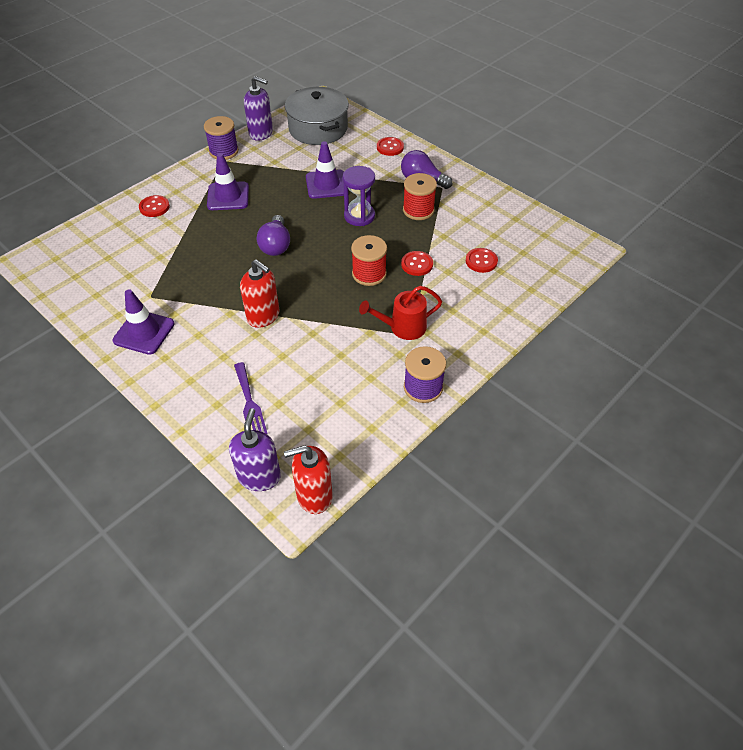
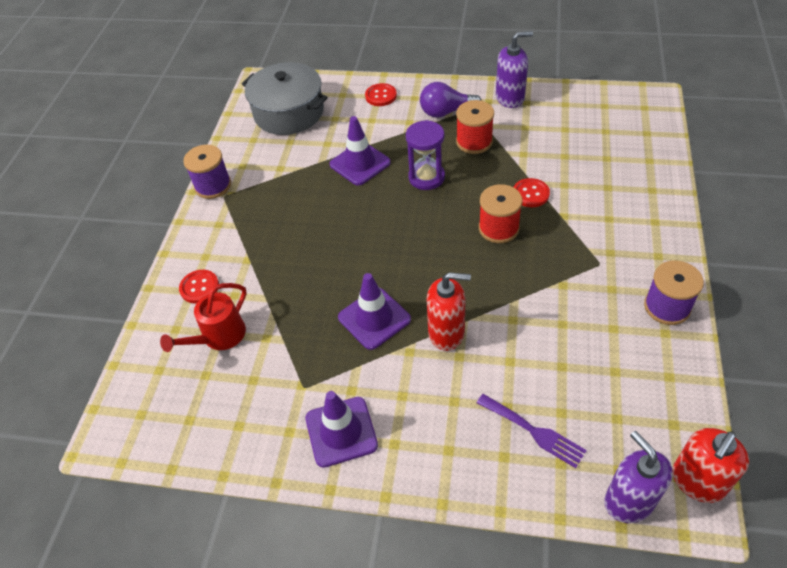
camera: 30 degrees left, 0 degrees up
purple traffic cone [207,153,249,210] -> purple traffic cone moved to [338,273,411,350]
purple soap dispenser [244,76,273,141] -> purple soap dispenser moved to [496,31,533,108]
purple light bulb [257,215,290,256] -> none
red watering can [359,286,442,340] -> red watering can moved to [160,283,247,352]
red button [466,248,498,273] -> none

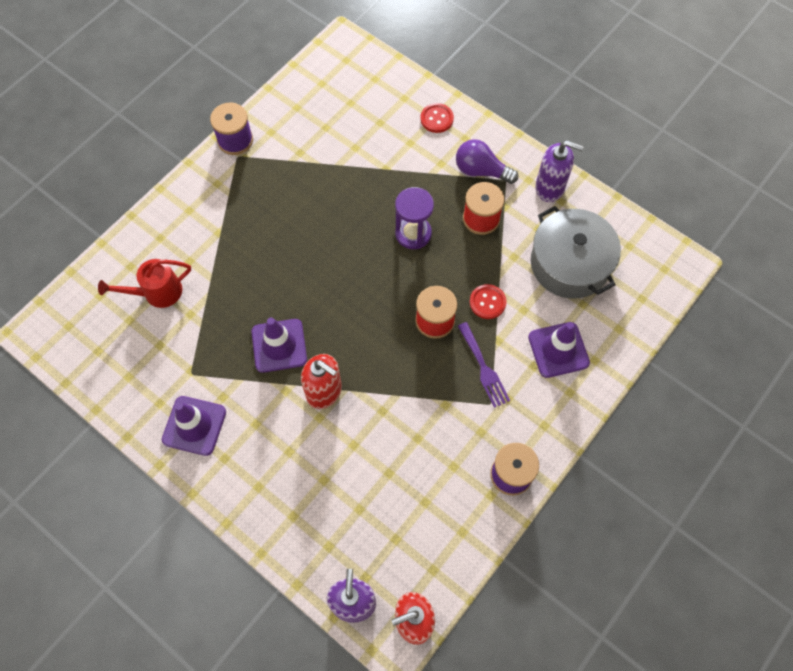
camera: 25 degrees right, 15 degrees up
red button [179,270,219,303] -> none
grey pot [242,62,328,135] -> grey pot moved to [531,206,621,299]
purple traffic cone [329,116,391,186] -> purple traffic cone moved to [528,322,590,378]
purple fork [477,394,587,468] -> purple fork moved to [458,322,510,408]

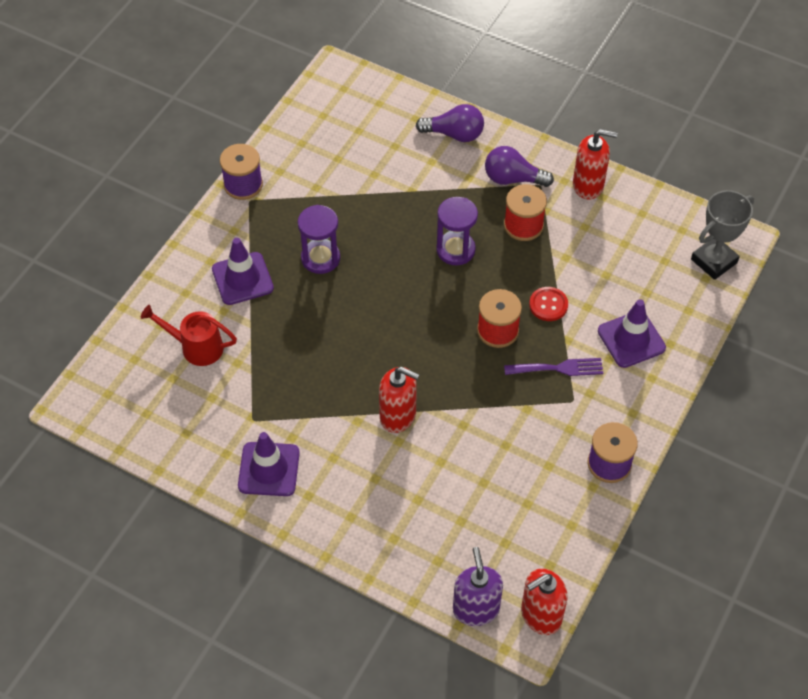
camera: 10 degrees left, 10 degrees down
red watering can [98,259,191,308] -> red watering can turned 45 degrees clockwise [141,305,237,366]
purple traffic cone [252,318,307,373] -> purple traffic cone moved to [212,238,274,305]
red button [420,103,454,133] -> purple light bulb [416,104,484,142]
purple fork [458,322,510,408] -> purple fork turned 60 degrees counterclockwise [504,358,603,376]
grey pot [531,206,621,299] -> none
purple soap dispenser [535,141,584,202] -> red soap dispenser [573,129,618,199]
none -> purple hourglass [298,205,340,274]
none -> grey trophy [691,190,754,280]

